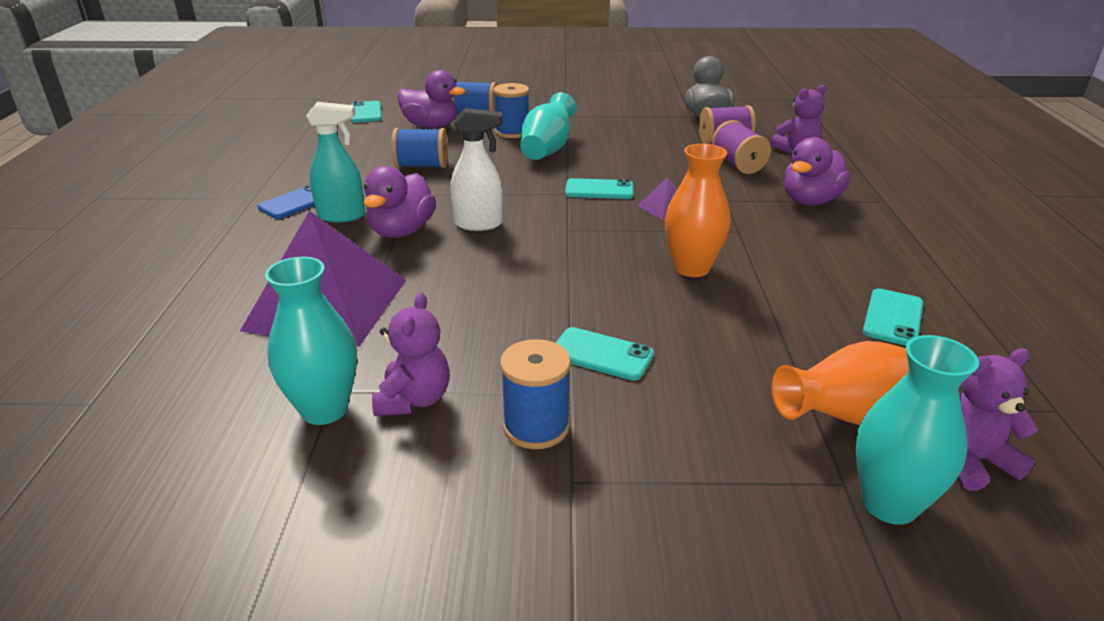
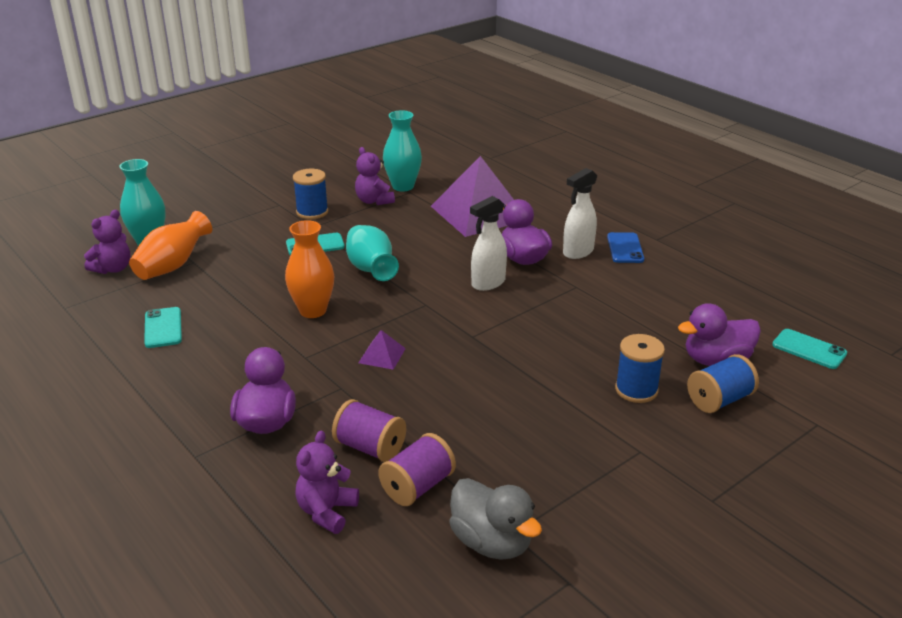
camera: 140 degrees right, 0 degrees up
turquoise spray bottle [306,102,365,222] -> white spray bottle [563,168,597,259]
blue spool [391,128,448,168] -> none
turquoise vase [521,92,576,160] -> turquoise vase moved to [346,225,399,281]
turquoise phone [565,178,634,199] -> none

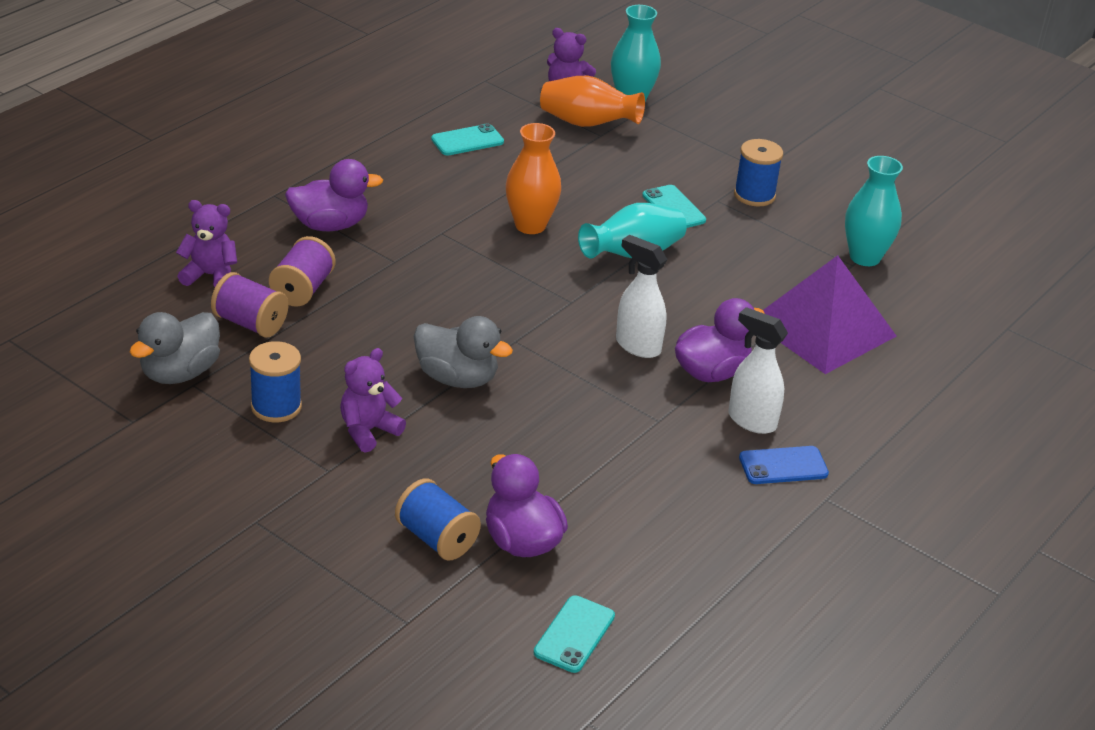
camera: 75 degrees right, 5 degrees up
purple teddy bear [355,147,395,205] -> purple teddy bear moved to [340,348,406,453]
purple pyramid [359,330,406,370] -> none
blue spool [615,334,665,403] -> blue spool moved to [249,341,302,423]
none -> grey duck [414,316,513,388]

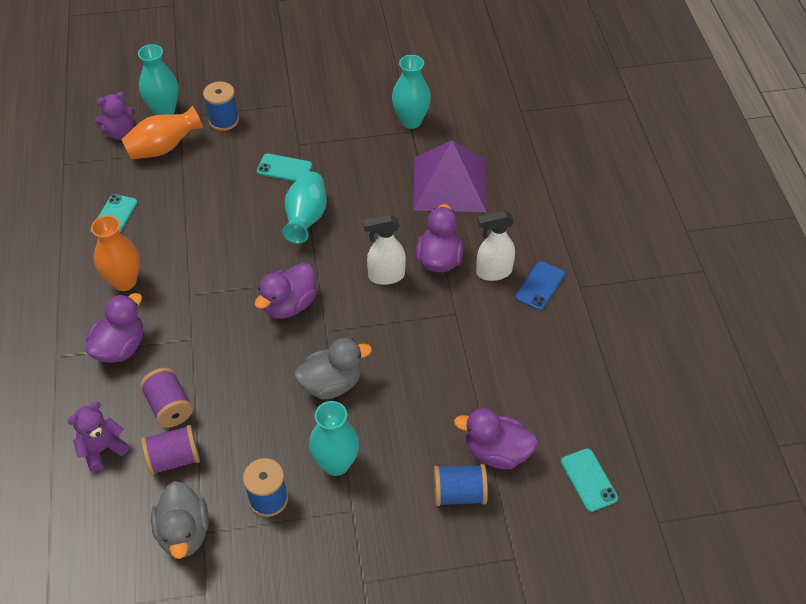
camera: 45 degrees left, 15 degrees up
purple teddy bear [340,348,406,453] -> turquoise vase [309,401,359,476]
orange vase [506,123,561,234] -> orange vase moved to [91,216,140,291]
blue spool [734,139,783,207] -> blue spool moved to [203,81,239,131]
none -> purple duck [254,263,316,319]

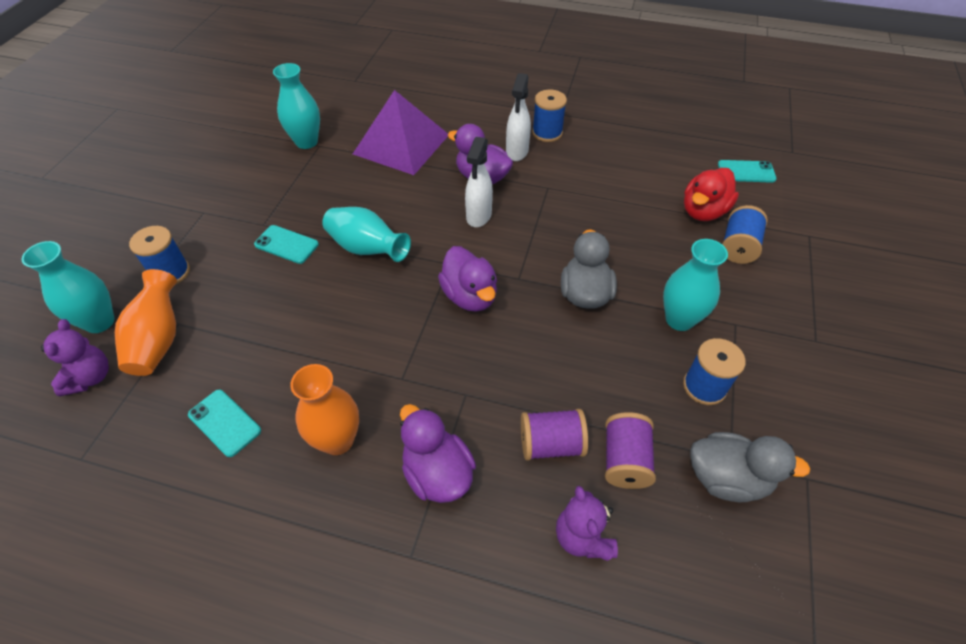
camera: 65 degrees left, 0 degrees up
turquoise phone [257,153,312,182] -> turquoise phone turned 75 degrees clockwise [254,225,319,264]
purple duck [454,408,538,469] -> red duck [684,168,739,221]
blue phone [515,261,565,310] -> blue spool [532,90,567,142]

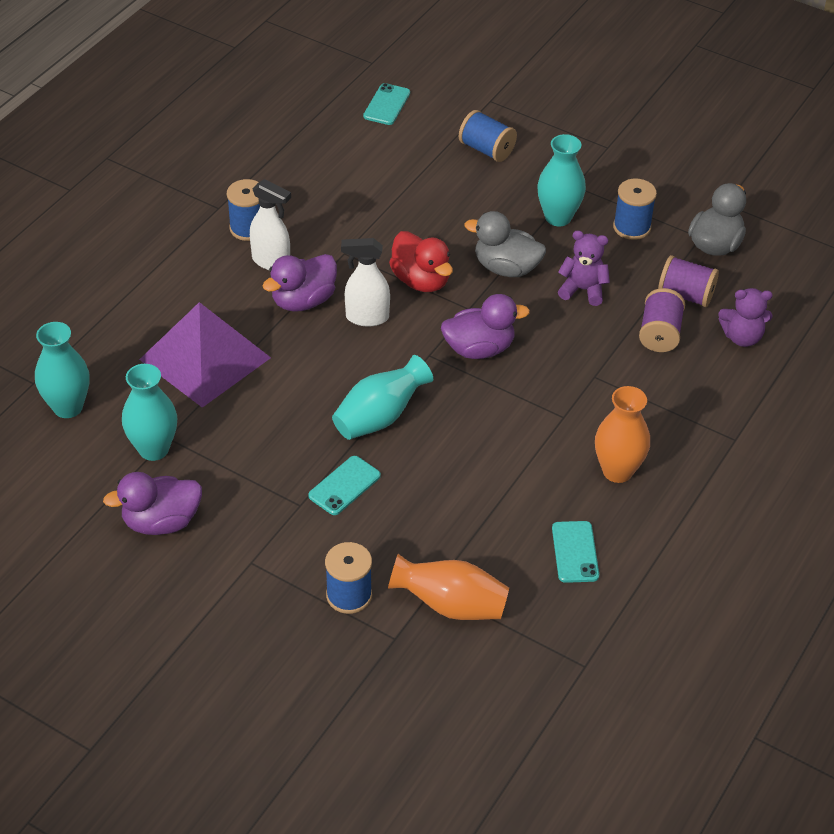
camera: 75 degrees left, 5 degrees down
turquoise vase [22,241,115,333] -> turquoise vase moved to [35,322,90,418]
purple teddy bear [41,319,109,397] -> purple teddy bear moved to [558,230,610,306]
turquoise phone [188,390,261,457] -> turquoise phone turned 60 degrees counterclockwise [552,521,599,583]
purple duck [400,404,476,503] -> purple duck moved to [103,472,202,535]
white spray bottle [465,137,493,227] -> white spray bottle turned 150 degrees clockwise [341,238,390,327]
red duck [684,168,739,221] -> red duck moved to [389,231,453,292]

